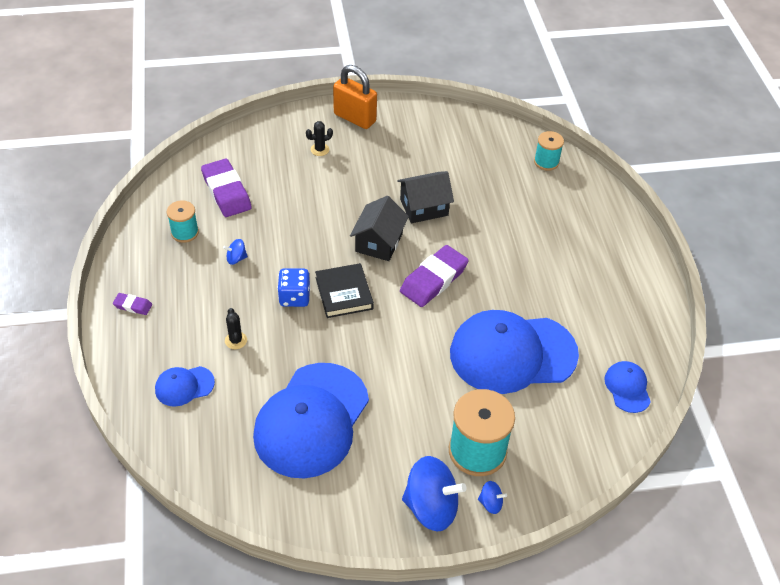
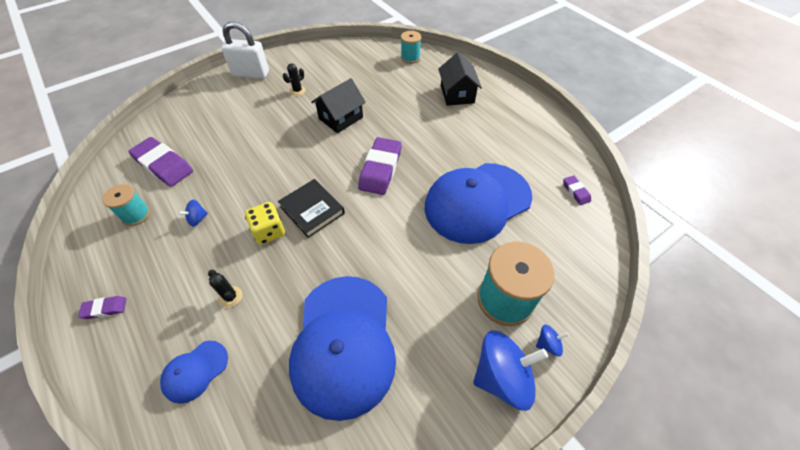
camera: 25 degrees left, 5 degrees up
blue dice [277,268,310,307] -> yellow dice [245,202,285,245]
black cactus [306,121,333,156] -> black cactus moved to [283,63,306,96]
orange padlock [333,65,377,129] -> white padlock [221,21,269,79]
black house [350,196,409,261] -> black house moved to [438,52,482,106]
blue cap [604,361,651,413] -> purple eraser [563,175,591,205]

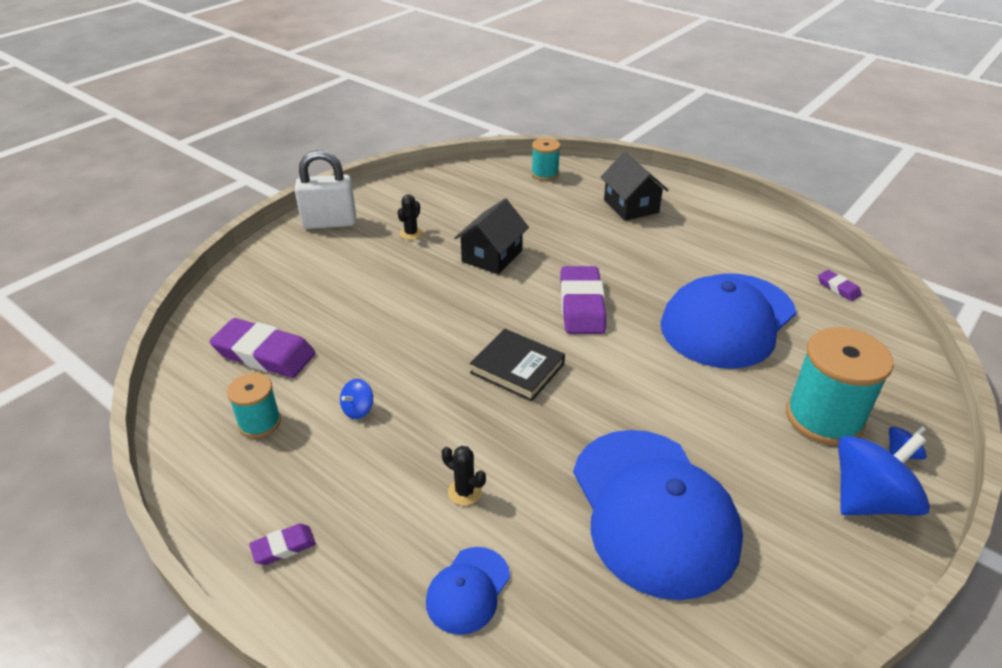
camera: 15 degrees left, 15 degrees down
yellow dice [245,202,285,245] -> none

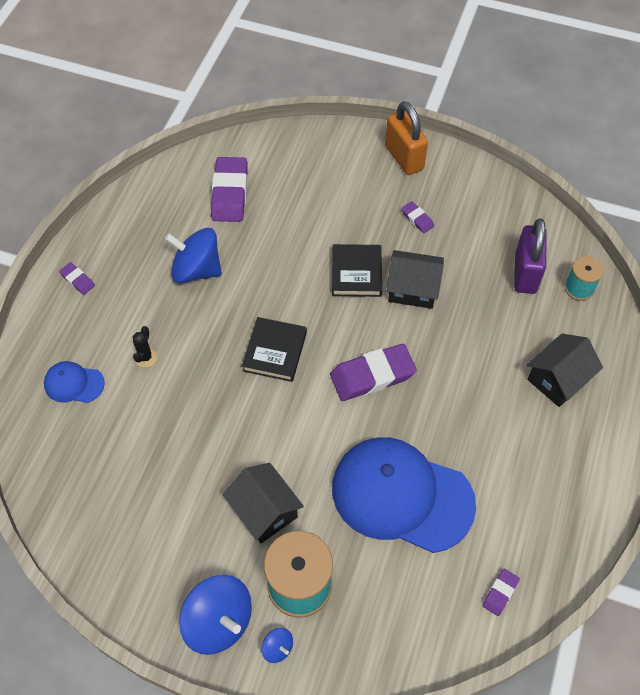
camera: 70 degrees right, 20 degrees up
turquoise spool [227,373,281,438] -> none
white padlock [295,150,356,229] -> orange padlock [385,101,428,175]
blue spinning top [340,379,373,419] -> blue spinning top [165,228,222,284], size x2.24
black cactus [398,194,423,240] -> purple eraser [401,201,434,233]
blue cap [573,430,743,600] -> none
none -> black house [223,463,304,543]
none -> black book [332,244,382,297]
none -> purple padlock [514,218,547,294]

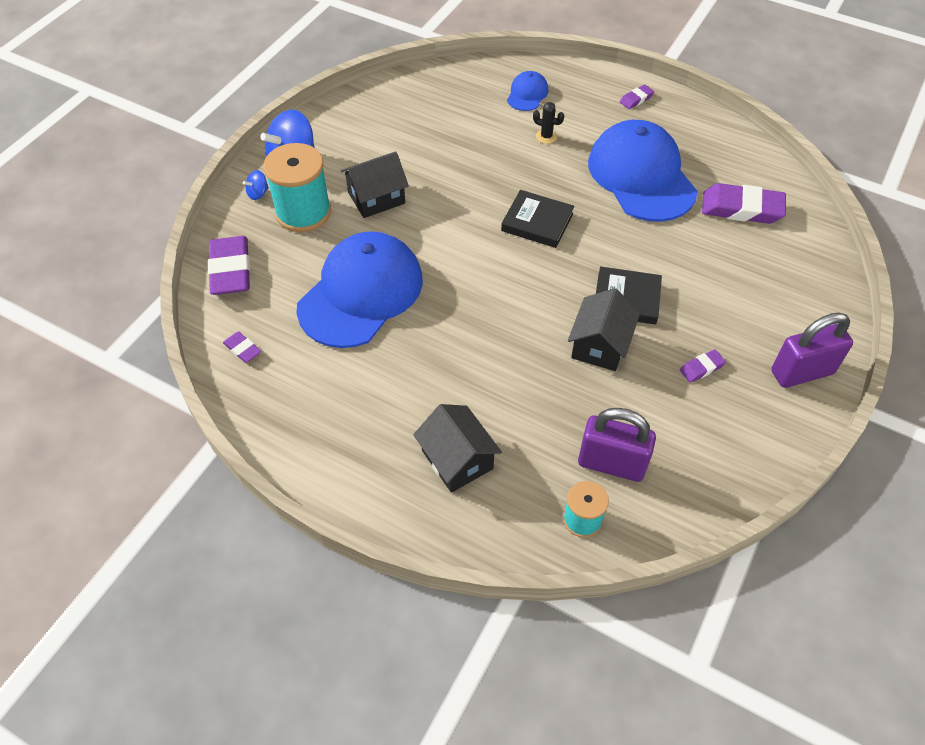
camera: 100 degrees right, 5 degrees down
blue spinning top [165,228,222,284] -> blue cap [588,120,698,222]
purple eraser [330,344,417,401] -> purple eraser moved to [208,236,250,295]
orange padlock [385,101,428,175] -> purple padlock [771,312,853,388]

